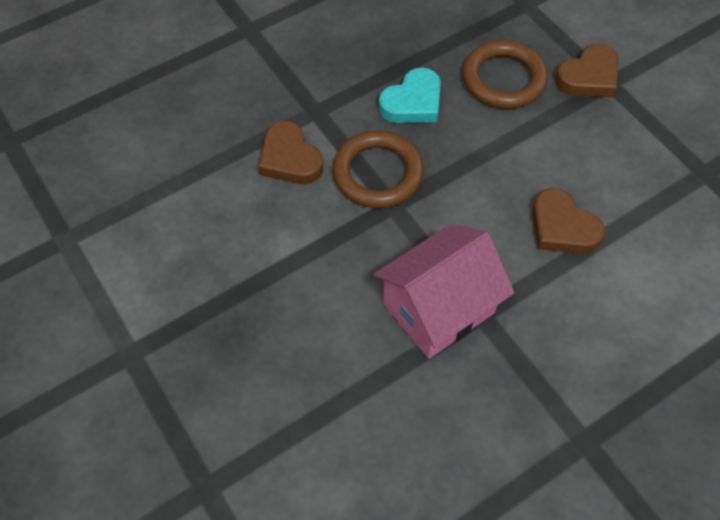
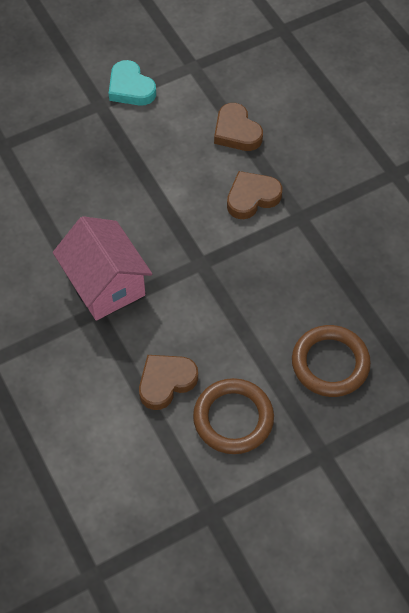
camera: 95 degrees right, 0 degrees up
brown ring [332,131,424,208] -> brown ring moved to [193,378,274,454]
turquoise heart [379,68,441,123] -> turquoise heart moved to [109,60,156,106]
brown heart [555,44,618,97] -> brown heart moved to [214,103,263,151]

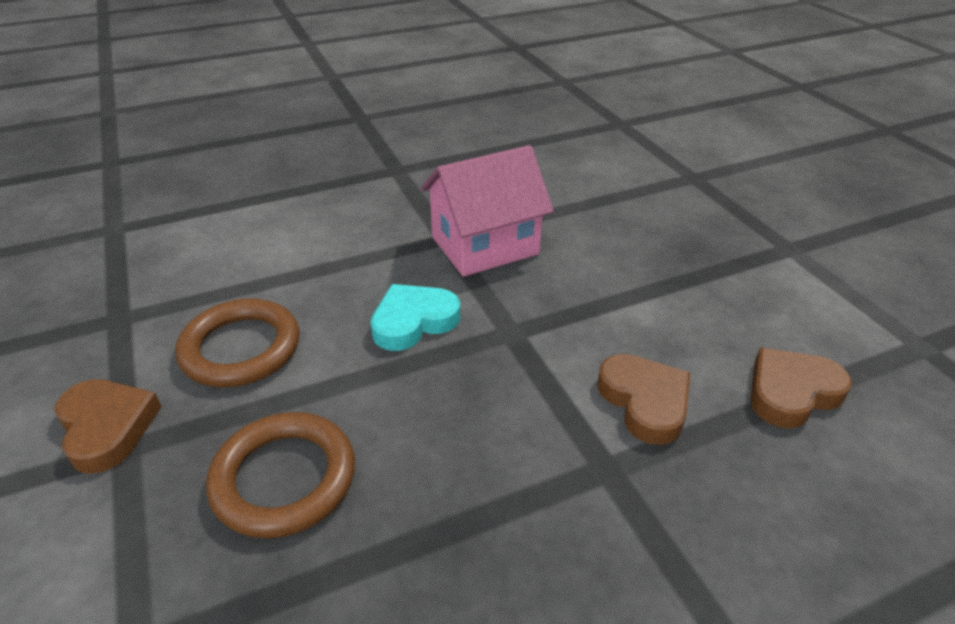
camera: 95 degrees right, 20 degrees down
turquoise heart [109,60,156,106] -> turquoise heart moved to [371,284,460,351]
brown heart [139,355,198,410] -> brown heart moved to [54,379,161,473]

